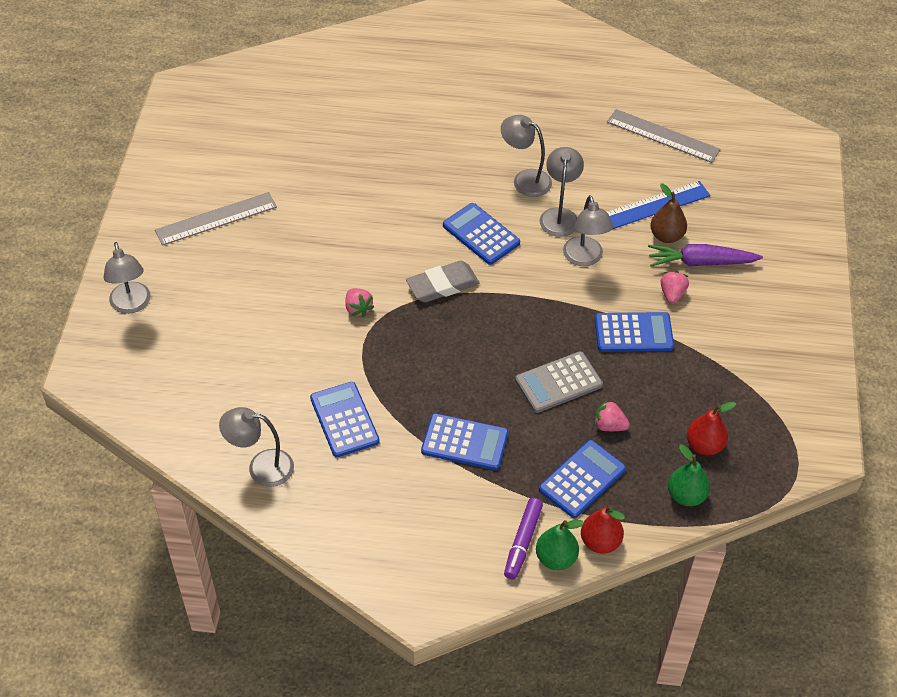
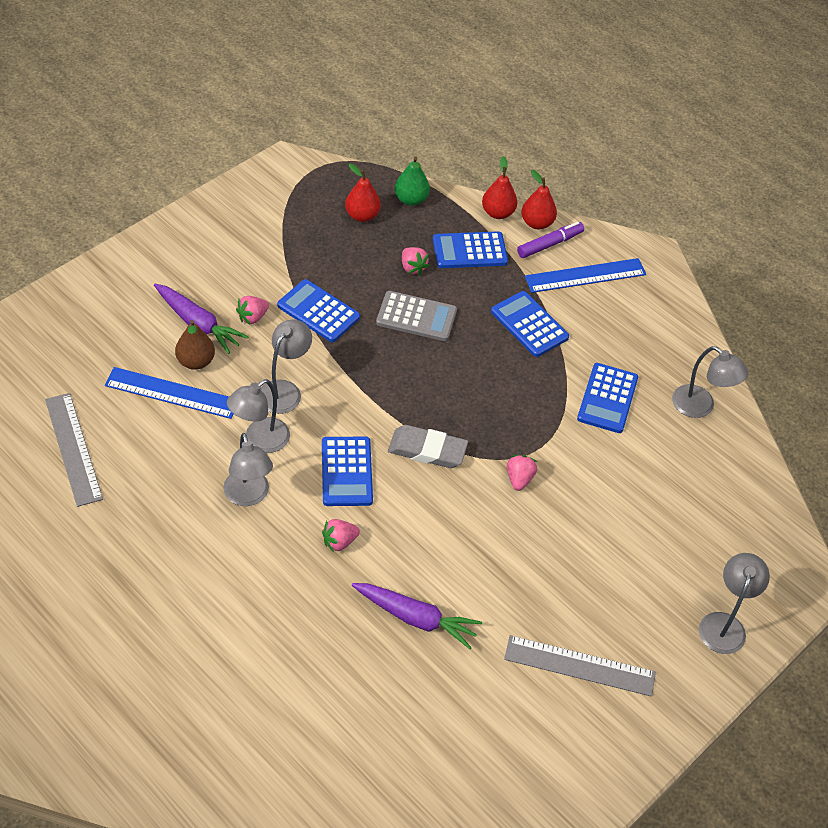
camera: 145 degrees left, 0 degrees up
green pear [536,520,584,570] -> red pear [521,170,557,229]
none -> pink strawberry [322,519,360,552]
none -> purple carrot [352,583,482,649]
none -> blue ruler [525,258,646,293]

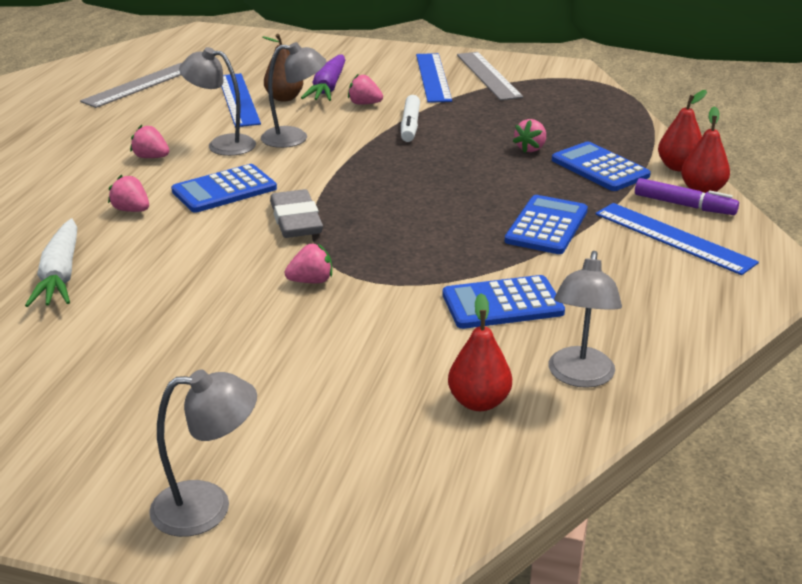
camera: 65 degrees right, 20 degrees down
grey lamp [223,433,273,506] -> pink strawberry [130,125,169,158]
blue calculator [277,279,360,342] -> white marker [401,95,420,142]
red pear [345,164,381,222] -> red pear moved to [448,293,512,411]
purple carrot [352,583,482,649] -> white carrot [25,218,78,307]
grey calculator [376,291,457,341] -> none
green pear [395,156,430,206] -> none
grey ruler [504,635,656,697] -> grey ruler moved to [457,52,523,101]
none -> blue ruler [416,53,452,103]

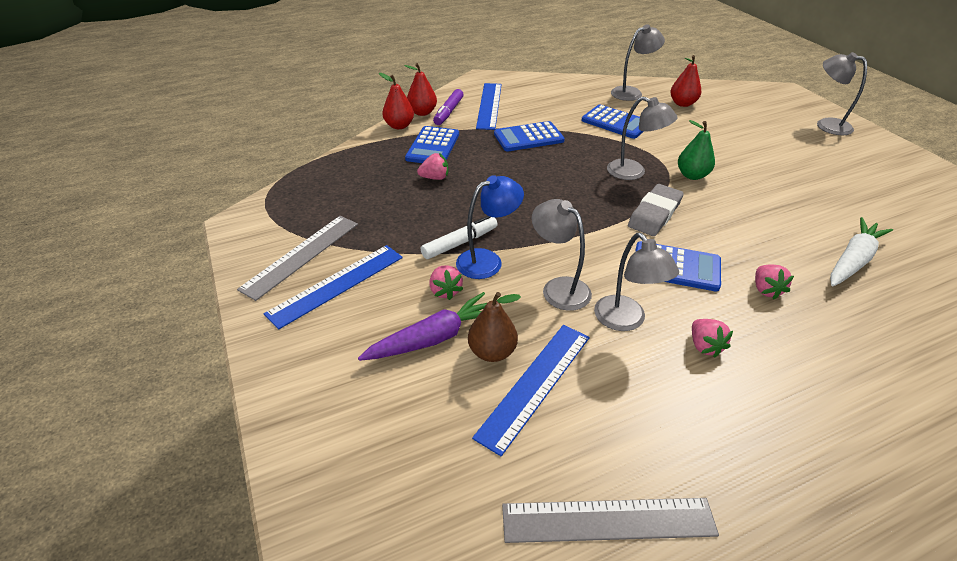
camera: 130 degrees left, 10 degrees up
pink strawberry [285,243,332,283] -> green pear [678,120,715,180]
purple marker [635,178,739,215] -> purple marker turned 150 degrees counterclockwise [433,89,464,125]
none -> blue lamp [456,175,524,279]
none -> grey lamp [607,97,678,180]

